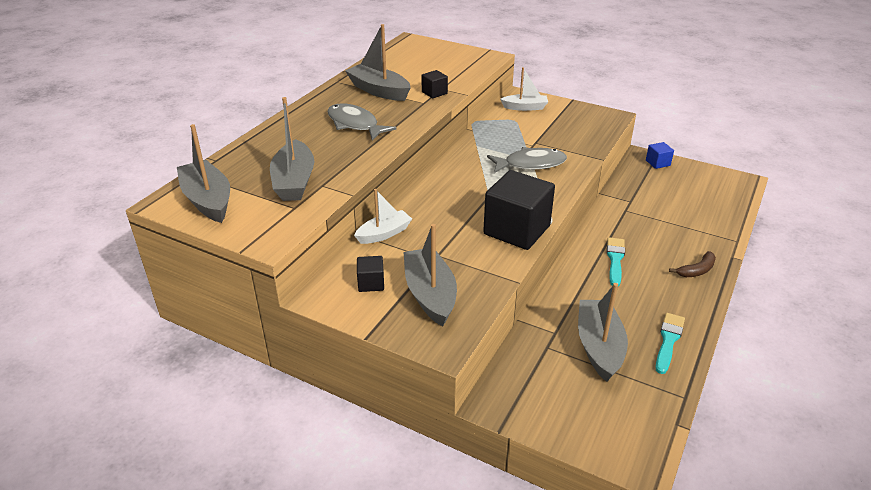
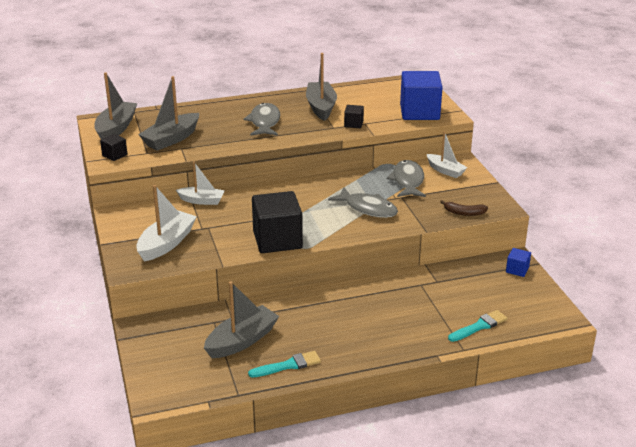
camera: 45 degrees right, 5 degrees down
black cube [357,256,384,292] -> black cube moved to [100,134,127,161]
grey boat [404,224,457,326] -> white boat [136,185,197,262]
turquoise brush [607,237,625,286] -> turquoise brush moved to [448,310,507,342]
brown banana [669,251,716,277] -> brown banana moved to [440,200,488,216]
none -> grey fish [387,160,426,197]
none -> blue cube [400,71,443,120]

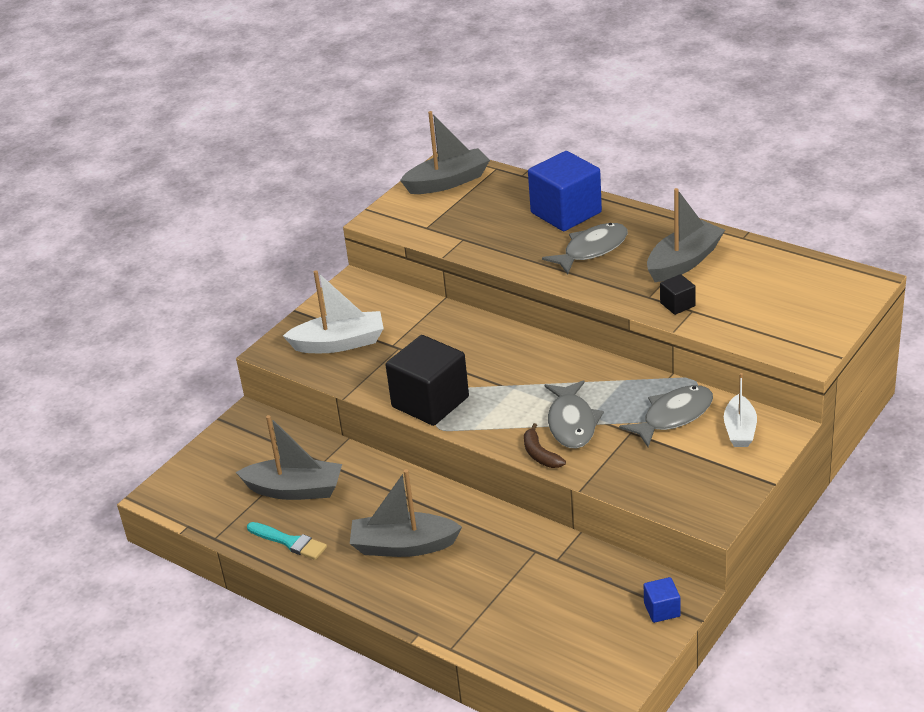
camera: 55 degrees right, 5 degrees up
black cube [100,134,127,161] -> none
grey boat [138,76,199,151] -> grey boat moved to [350,469,462,557]
white boat [176,161,225,205] -> none
blue cube [400,71,443,120] -> blue cube moved to [528,151,602,231]
brown banana [440,200,488,216] -> brown banana moved to [524,423,566,468]
turquoise brush [448,310,507,342] -> none

